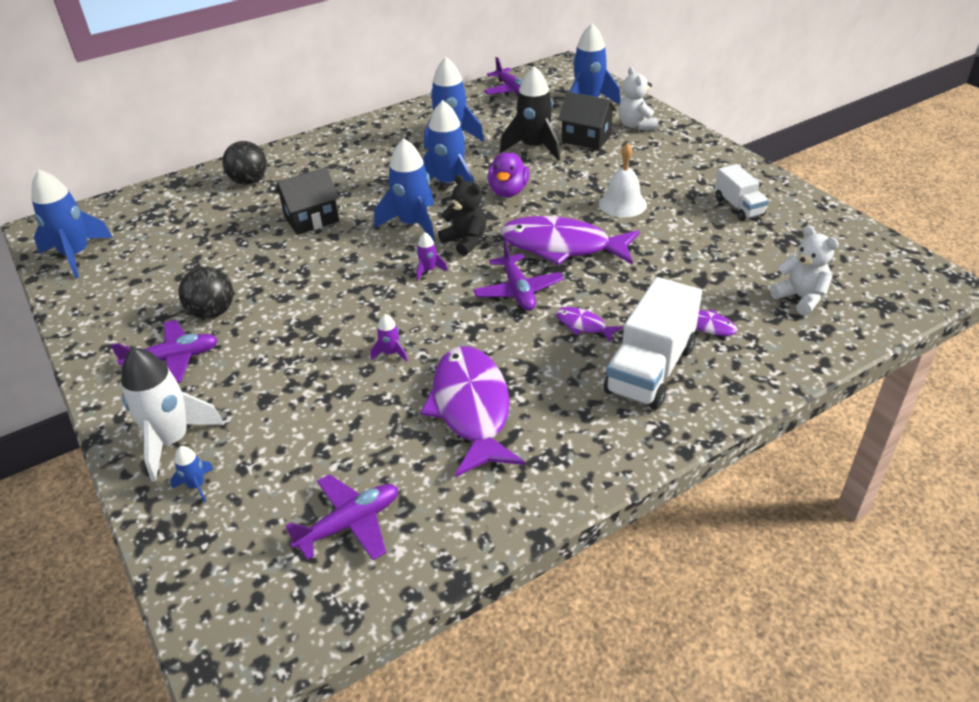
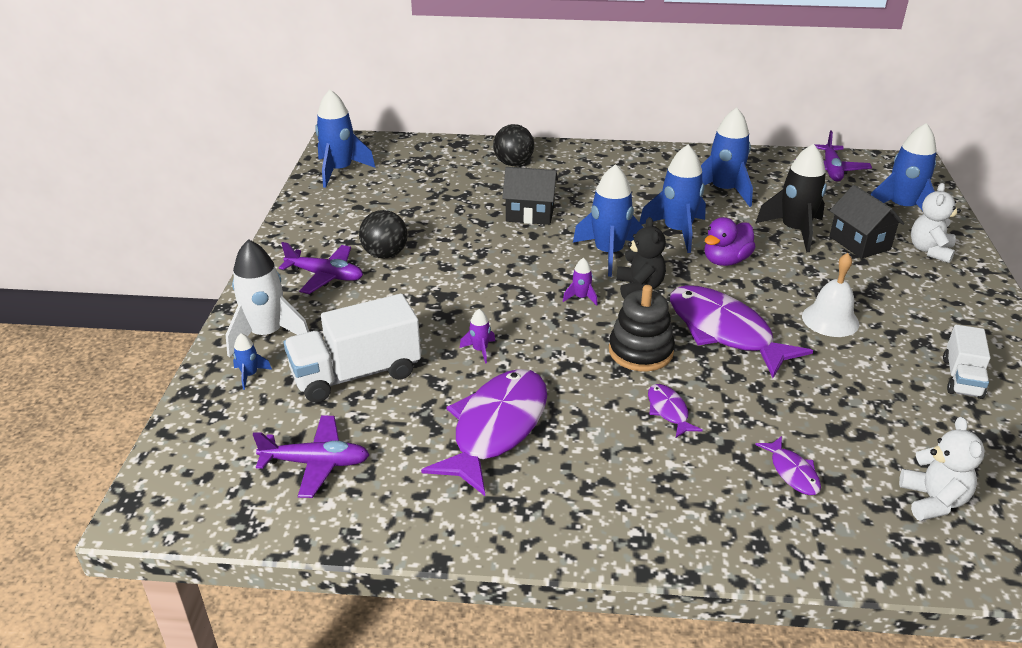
camera: 35 degrees right, 5 degrees down
purple plane [473,240,564,311] -> black stacking toy [609,285,675,372]
white truck [604,277,702,410] -> white truck moved to [284,294,421,403]

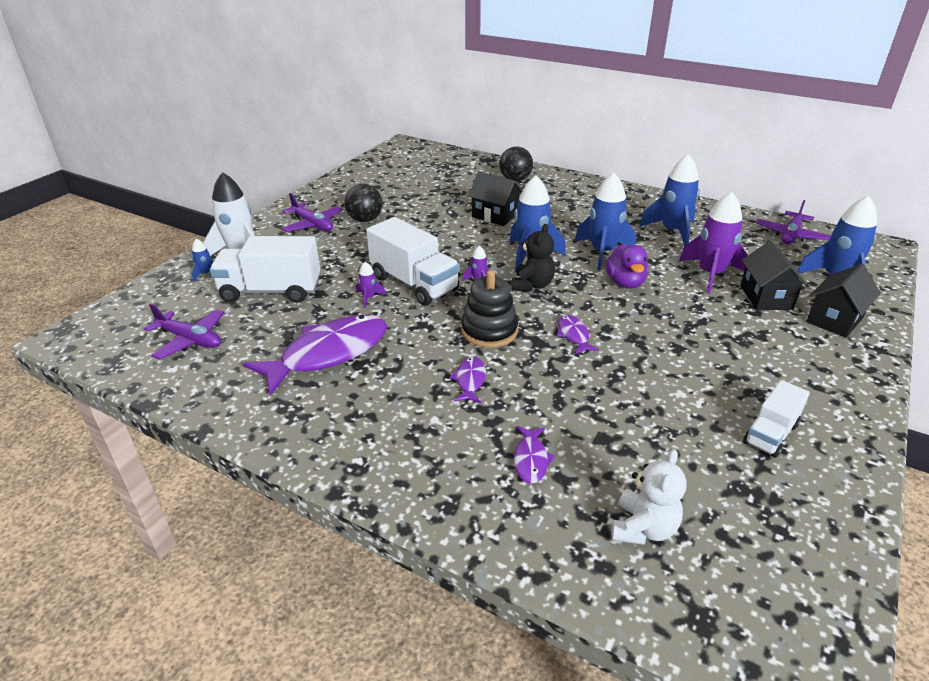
camera: 25 degrees right, 0 degrees up
blue rocket [315,90,376,188] -> none
purple fish [670,285,813,378] -> purple fish [557,314,599,354], size x0.45
purple duck [705,217,756,266] -> purple duck turned 75 degrees counterclockwise [605,244,649,289]
black rocket [756,144,827,252] -> purple rocket [679,192,748,294]
white bell [802,253,859,337] -> none
white teddy bear [911,183,961,263] -> black house [806,264,881,338]
none -> white truck [366,217,460,306]

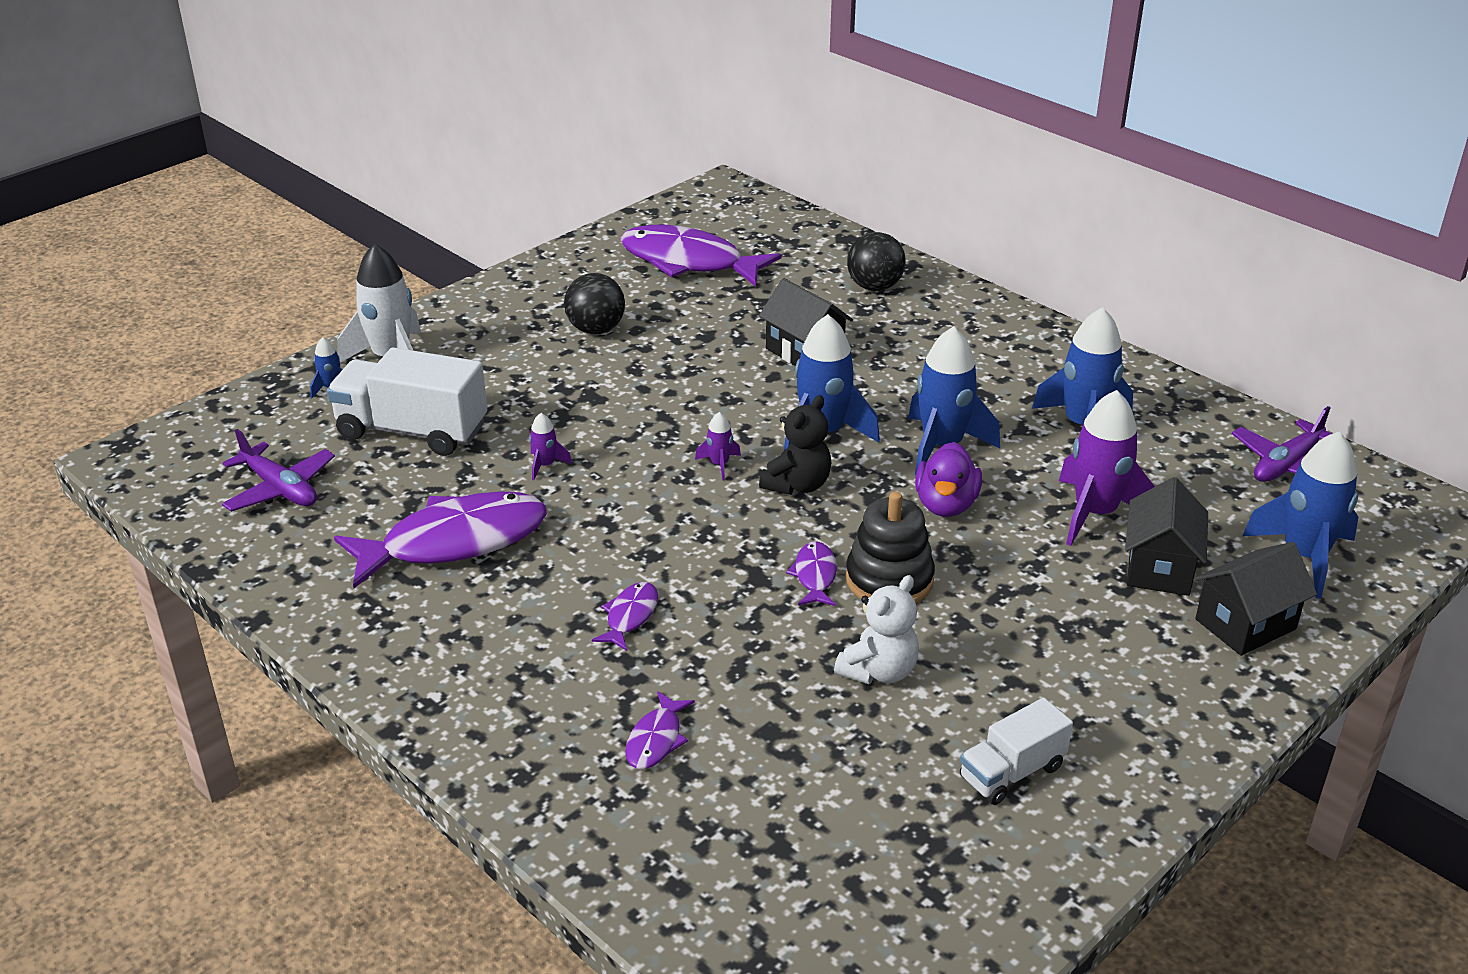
camera: 15 degrees right, 0 degrees up
purple plane [282,193,342,232] -> none
white truck [366,217,460,306] -> none
black stacking toy [461,270,518,348] -> black stacking toy moved to [846,492,935,603]
white teddy bear [611,449,686,545] -> white teddy bear moved to [834,575,919,684]
none -> purple fish [621,225,781,287]

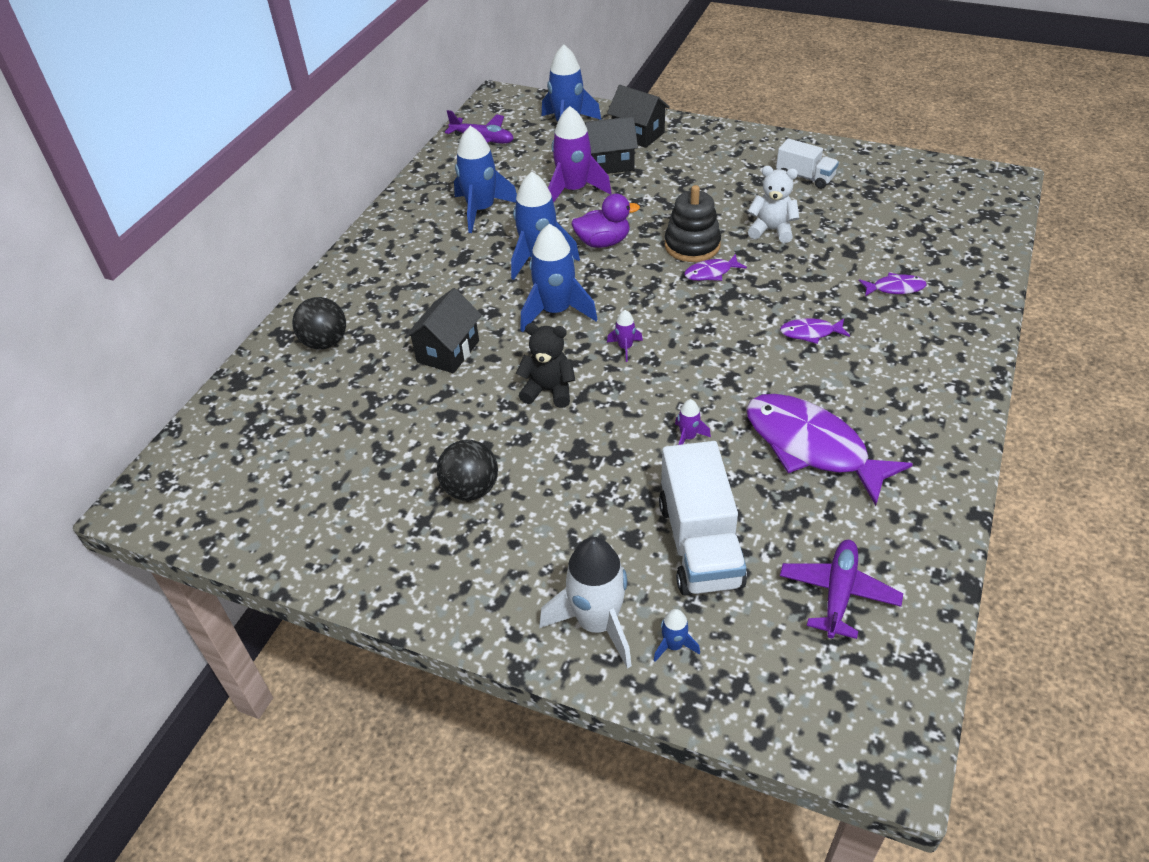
camera: 110 degrees left, 10 degrees up
purple fish [621,225,781,287] -> none
black teddy bear [759,395,832,495] -> black teddy bear moved to [516,323,575,408]

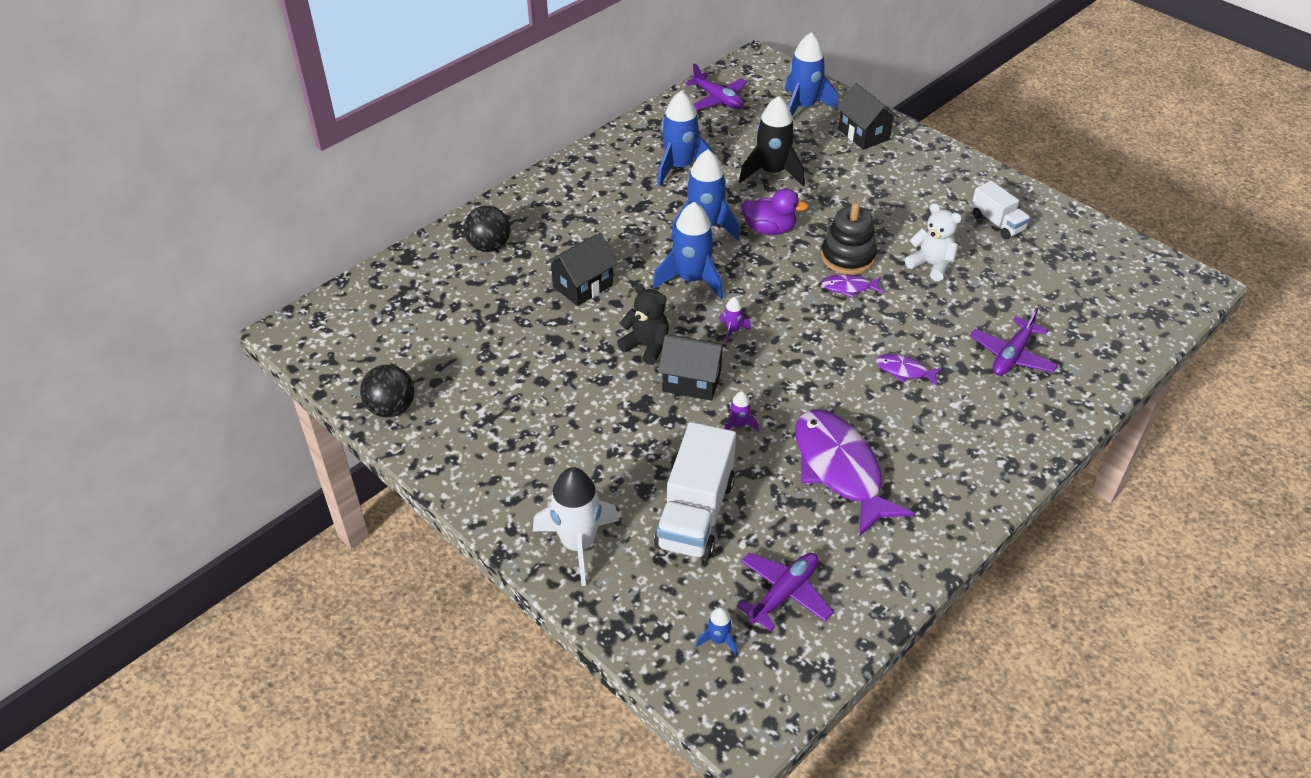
camera: 20 degrees right, 0 degrees up
black ball [437,440,498,501] -> black ball moved to [360,365,414,417]
purple rocket [548,106,612,203] -> black rocket [739,96,805,186]
black house [585,116,638,174] -> black house moved to [658,334,727,401]
blue rocket [653,609,700,662] -> blue rocket moved to [696,607,737,655]
purple fish [859,273,927,296] -> purple plane [970,307,1058,376]

